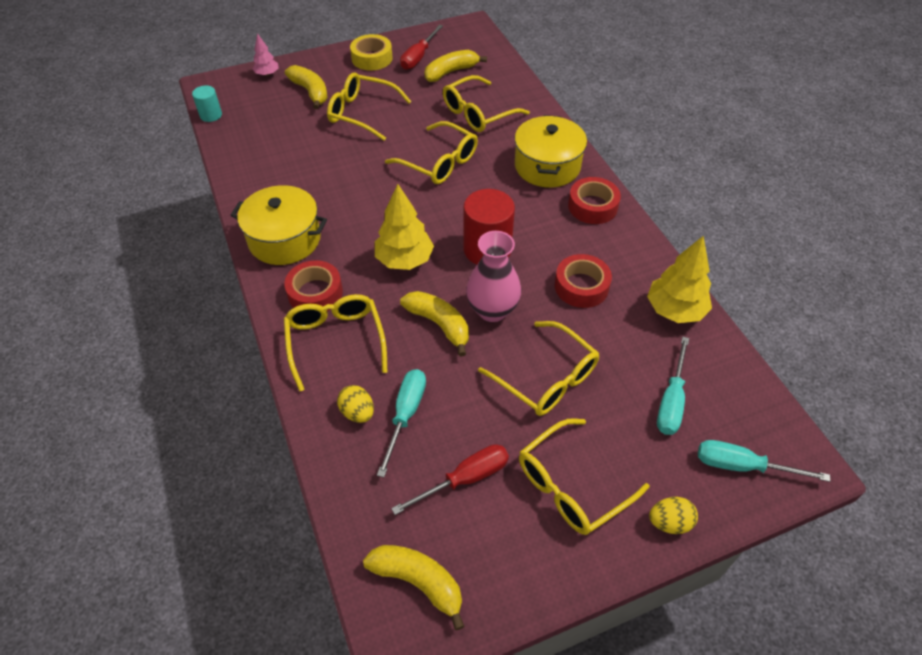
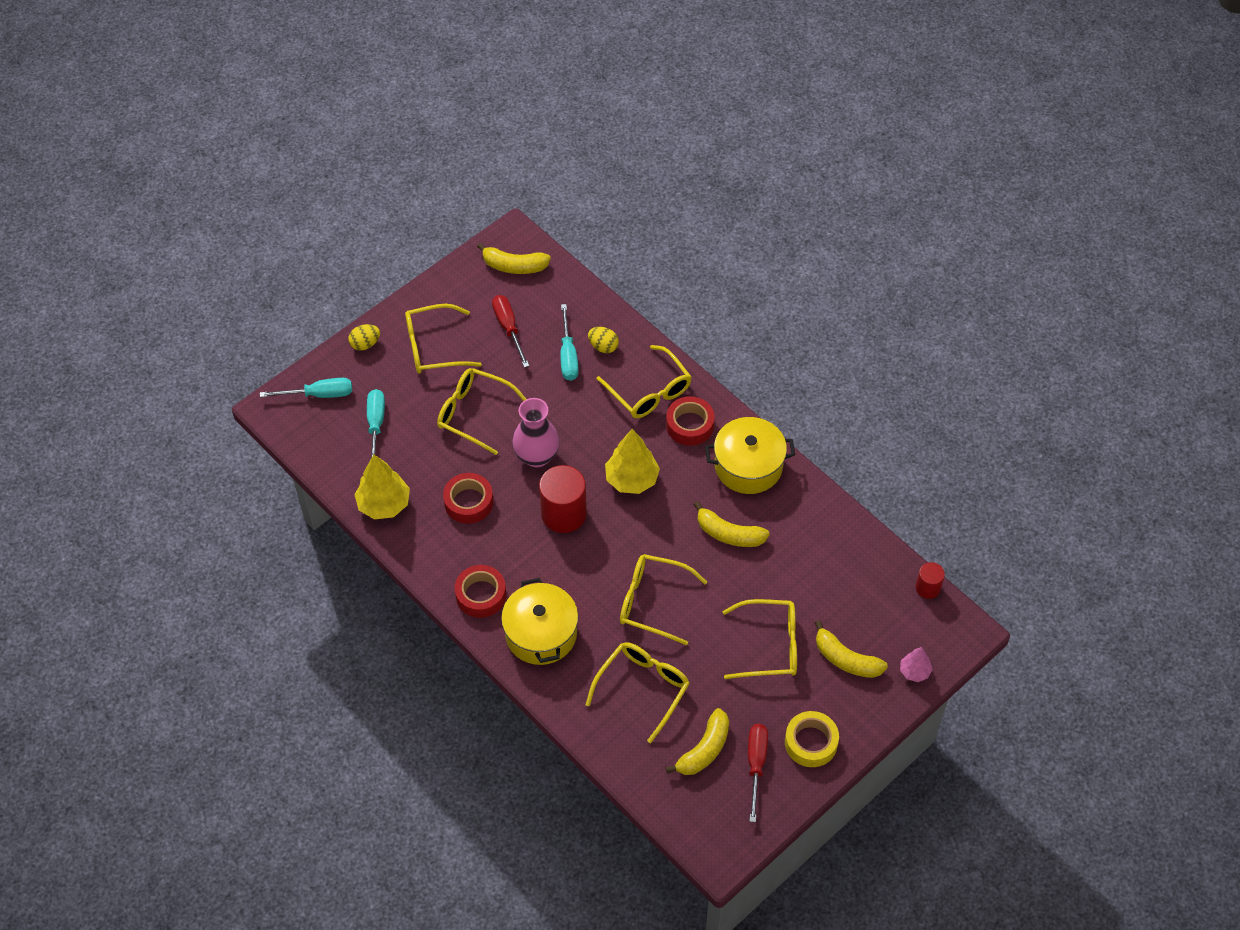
camera: 160 degrees right, 5 degrees up
turquoise cylinder [192,85,222,122] -> red cylinder [916,562,945,599]
red screwdriver [391,444,509,515] -> red screwdriver turned 120 degrees clockwise [492,295,529,368]
yellow banana [400,291,469,357] -> yellow banana moved to [694,501,770,547]
yellow glasses [519,418,649,535] -> yellow glasses turned 135 degrees counterclockwise [405,304,482,374]

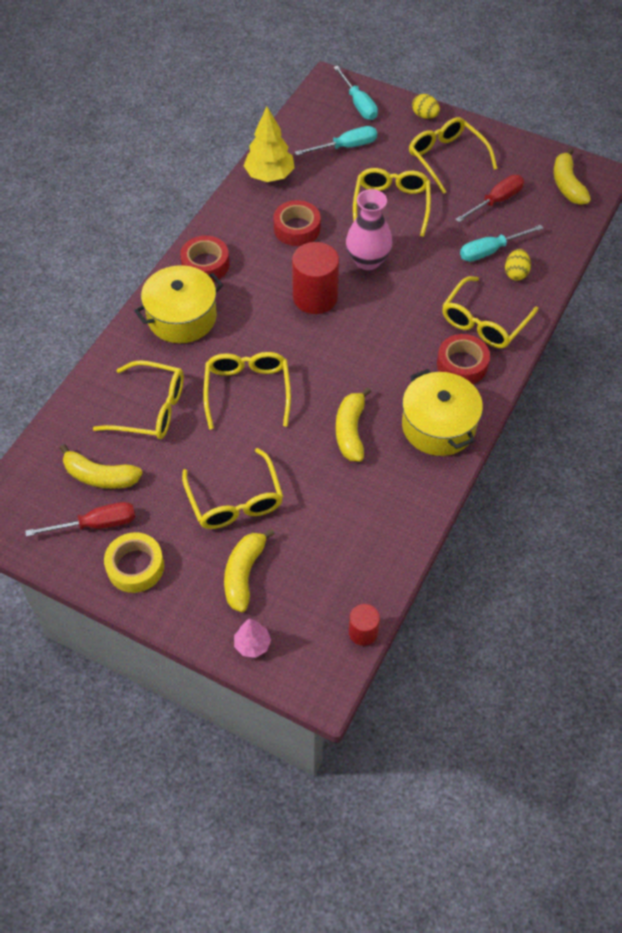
camera: 70 degrees right, 0 degrees up
yellow tree [605,429,660,494] -> none

